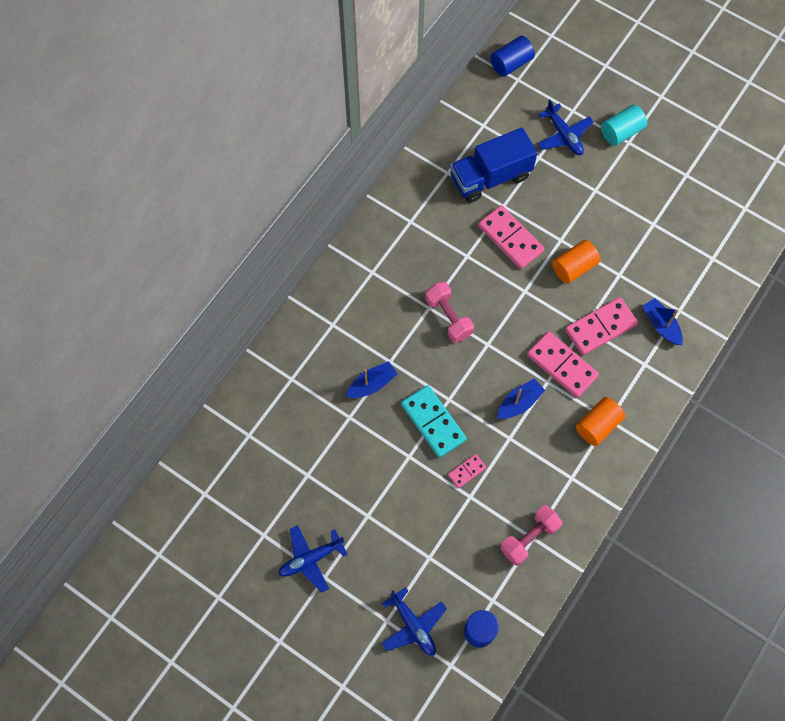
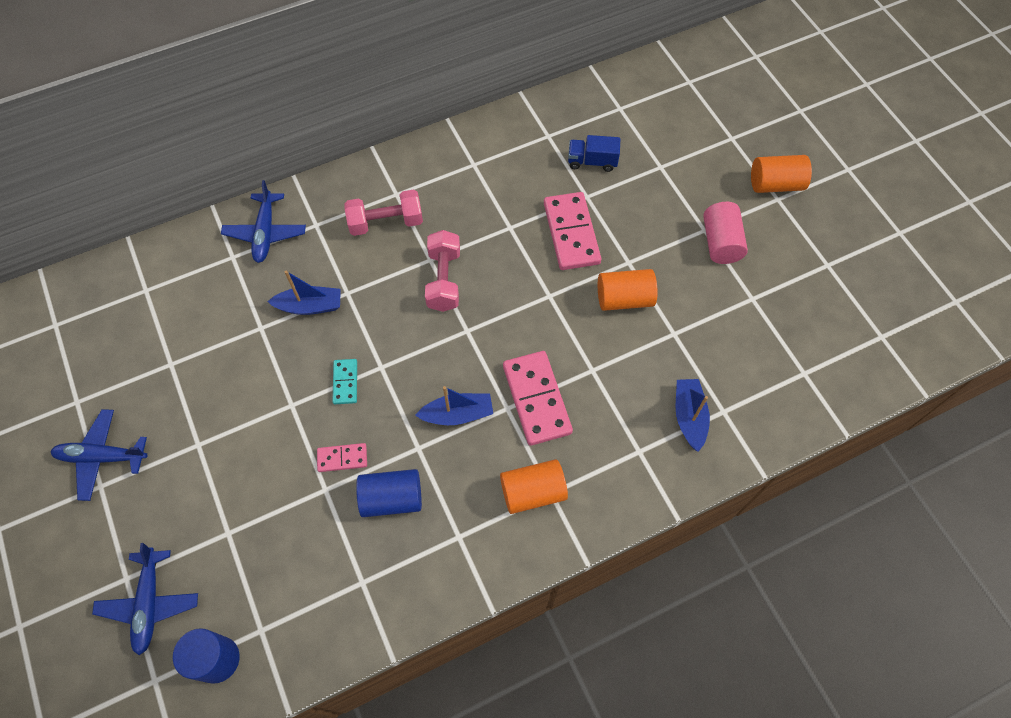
camera: 30 degrees right, 5 degrees down
turquoise domino [401,385,467,458] -> turquoise domino [332,359,357,404], size x0.52
blue truck [450,128,537,203] -> blue truck [568,135,620,172], size x0.50
blue cylinder [490,36,535,77] -> blue cylinder moved to [356,469,422,517]
pink dumbbell [500,505,562,566] -> pink dumbbell moved to [344,189,423,236]
blue plane [537,100,594,155] -> blue plane moved to [221,180,306,263]
pink domino [565,297,638,355] -> none
turquoise cylinder [601,105,647,146] -> orange cylinder [751,155,812,193]
none -> pink cylinder [703,202,748,264]

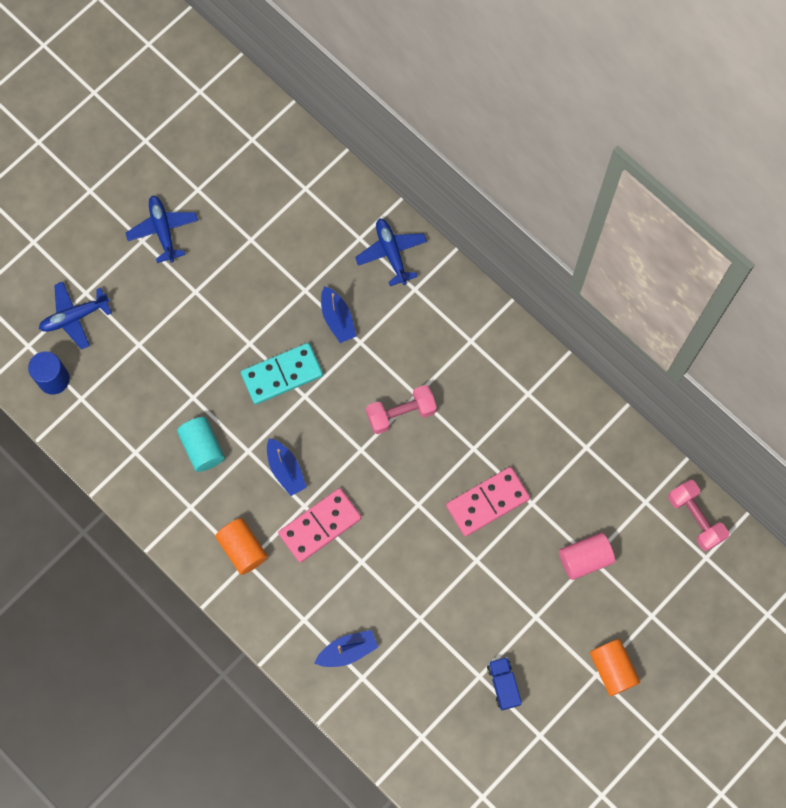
camera: 70 degrees right, 10 degrees up
blue plane [221,180,306,263] -> blue plane turned 90 degrees clockwise [355,218,427,286]
pink domino [317,443,367,472] -> none
turquoise domino [332,359,357,404] -> turquoise domino [241,343,323,405], size x1.94
pink dumbbell [344,189,423,236] -> pink dumbbell moved to [668,480,729,551]
blue cylinder [356,469,422,517] -> turquoise cylinder [177,417,225,472]
blue truck [568,135,620,172] -> blue truck moved to [487,657,522,711]
orange cylinder [598,269,657,311] -> none
pink cylinder [703,202,748,264] -> pink cylinder moved to [559,533,615,580]

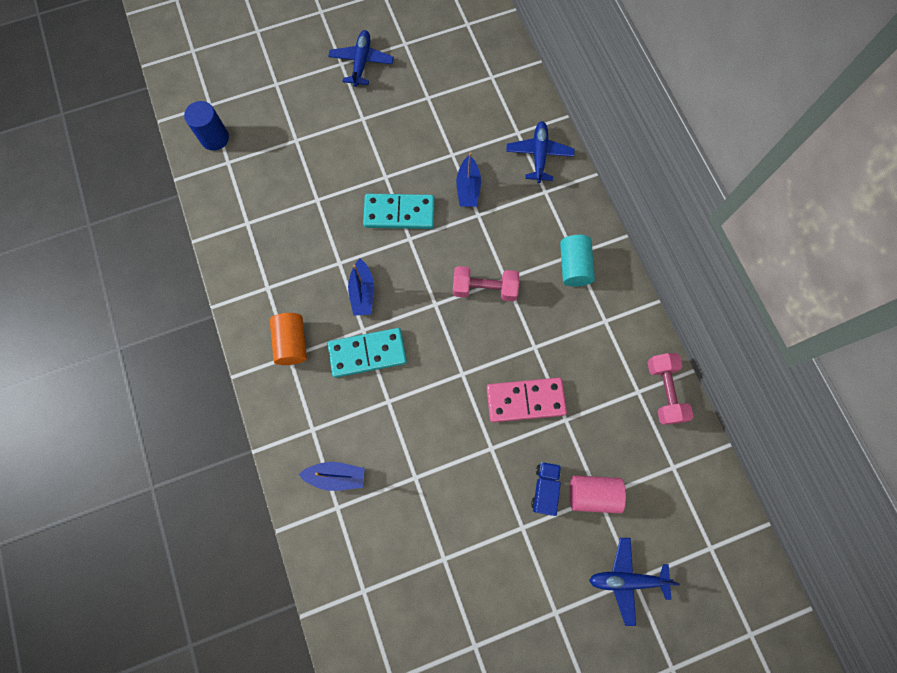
camera: 25 degrees right, 0 degrees up
blue plane [39,282,112,350] -> blue plane moved to [589,538,680,626]
turquoise cylinder [177,417,225,472] -> turquoise cylinder moved to [560,235,595,287]
pink domino [278,488,361,563] -> turquoise domino [328,328,407,378]
blue truck [487,657,522,711] -> blue truck moved to [531,462,561,516]
orange cylinder [590,639,640,696] -> none
pink dumbbell [668,480,729,551] -> pink dumbbell moved to [647,353,694,425]

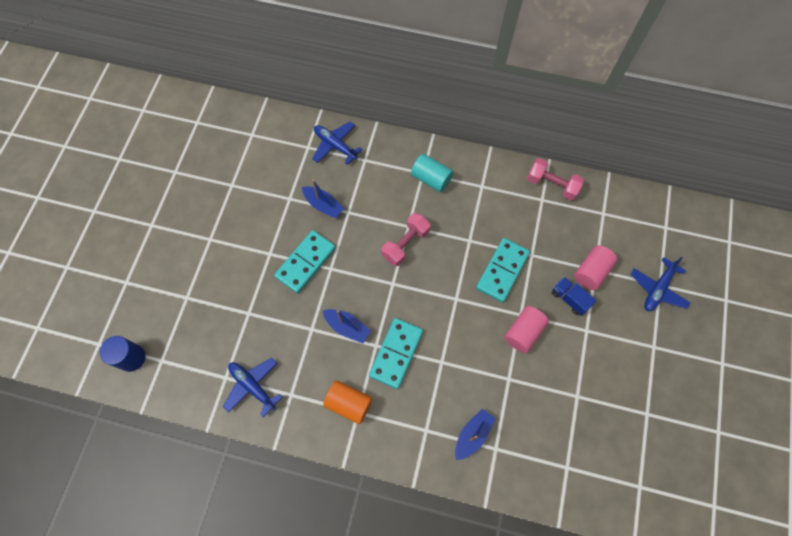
camera: 55 degrees left, 5 degrees down
blue plane [328,30,394,87] -> blue plane moved to [223,358,283,417]
pink domino [487,378,567,422] -> turquoise domino [476,238,530,303]
none -> pink cylinder [504,306,549,353]

